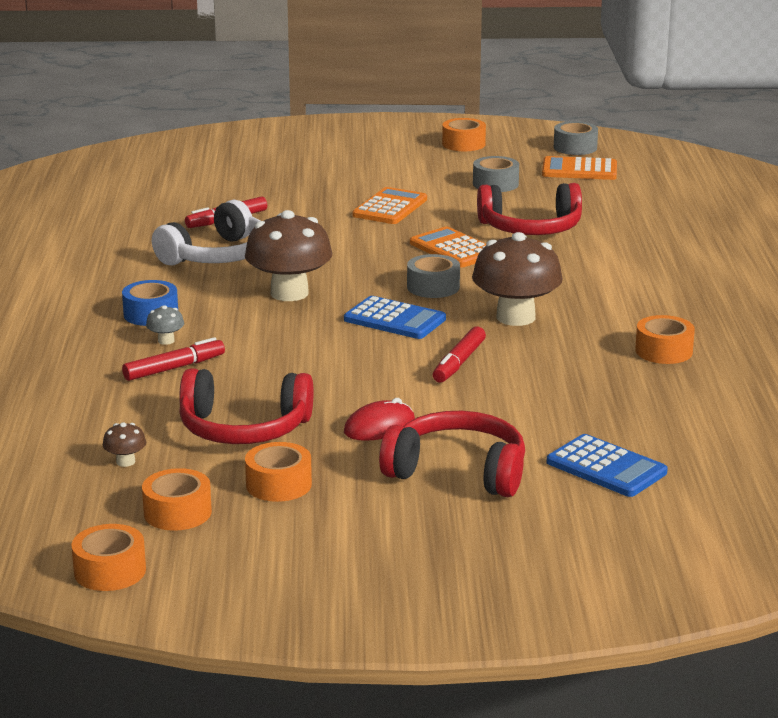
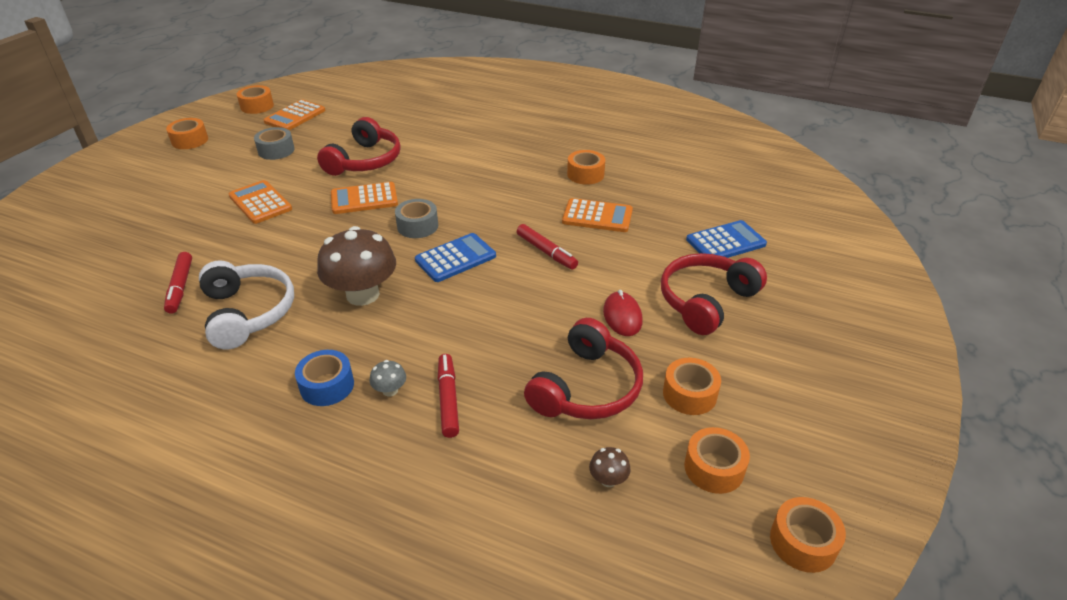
camera: 65 degrees left, 15 degrees up
brown mushroom [472,232,563,326] -> none
grey tape [554,121,598,155] -> orange tape [237,85,274,114]
none -> orange calculator [562,198,633,232]

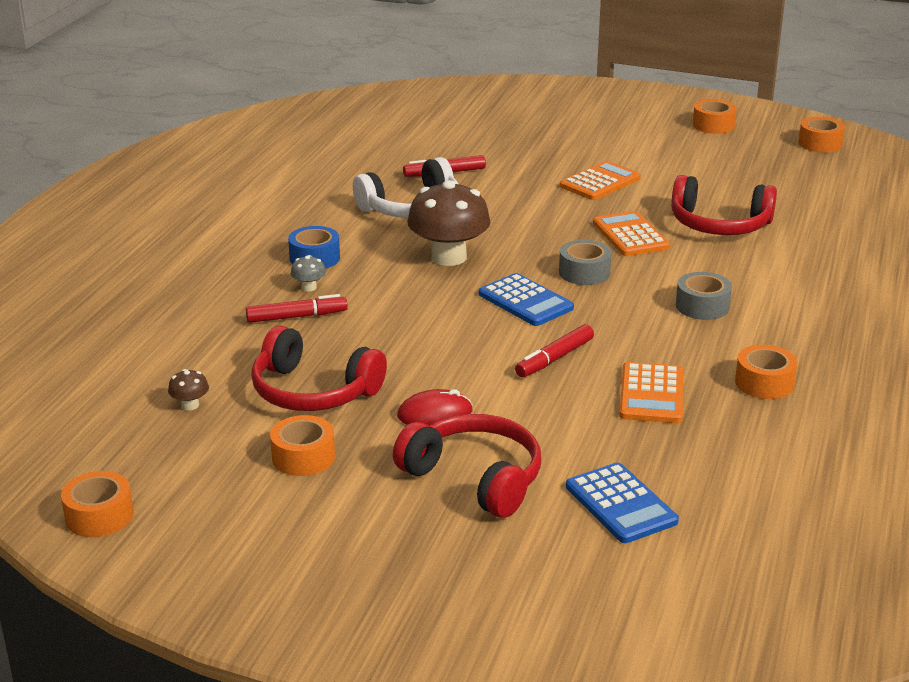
camera: 85 degrees right, 10 degrees down
grey tape [254,127,295,160] -> grey tape moved to [676,272,732,320]
orange calculator [264,99,325,130] -> none
orange tape [684,427,750,494] -> none

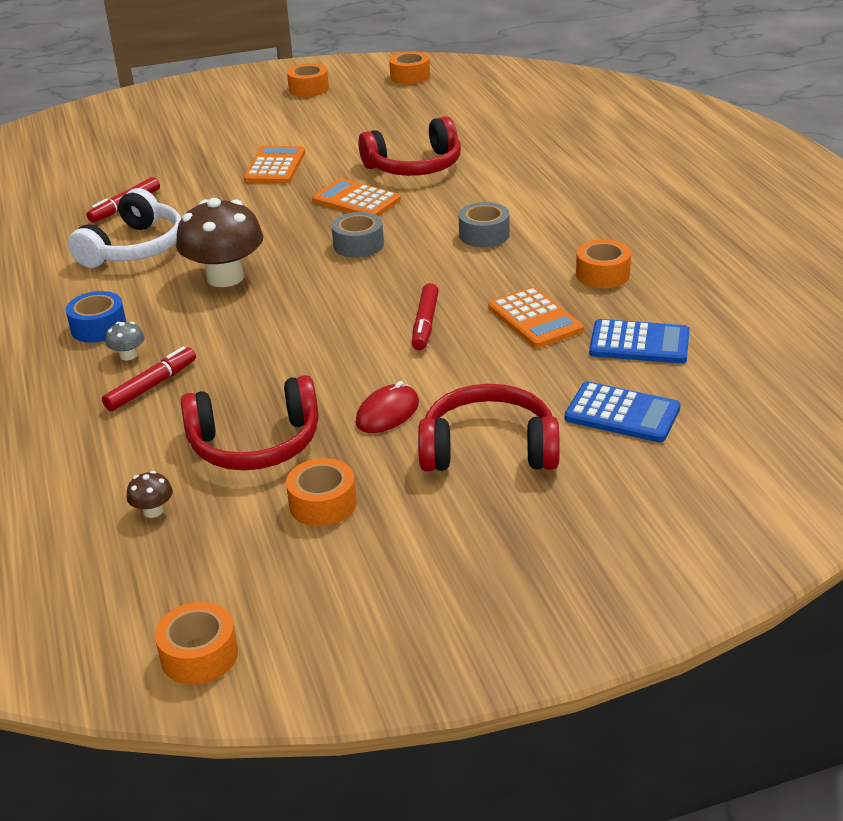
camera: 35 degrees left, 5 degrees up
blue calculator [479,273,574,326] -> blue calculator moved to [589,319,690,363]

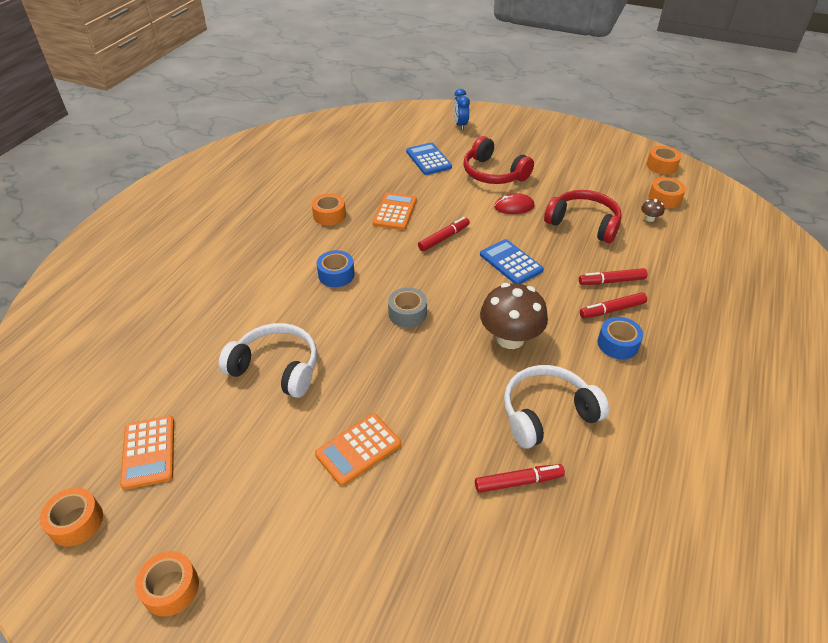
camera: 140 degrees left, 10 degrees up
grey mushroom [106,322,145,361] -> red marker [580,292,647,318]
orange tape [286,458,357,527] -> orange tape moved to [648,177,686,208]
orange calculator [312,178,401,216] -> orange calculator moved to [120,416,174,490]
red headphones [358,116,461,176] -> white headphones [219,323,317,398]
grey tape [459,202,510,247] -> blue tape [317,250,355,287]
blue calculator [589,319,690,363] -> blue calculator moved to [480,239,544,284]
none -> blue clock [453,89,470,130]

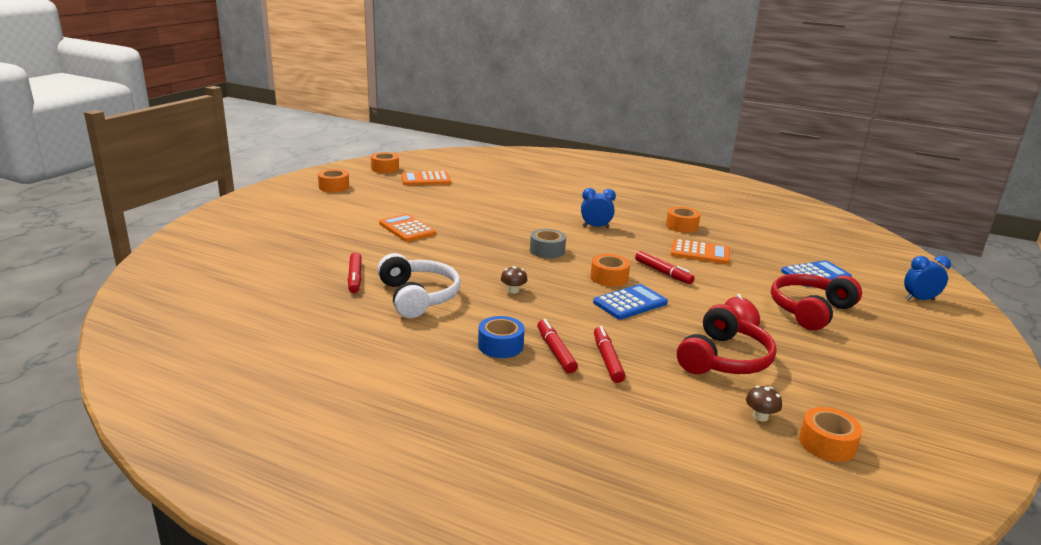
camera: 90 degrees right, 20 degrees down
white headphones [219,323,317,398] -> none
blue tape [317,250,355,287] -> blue clock [581,188,616,228]
brown mushroom [480,283,548,349] -> brown mushroom [501,266,528,294], size x0.41
orange tape [647,146,681,174] -> orange tape moved to [591,254,630,287]

